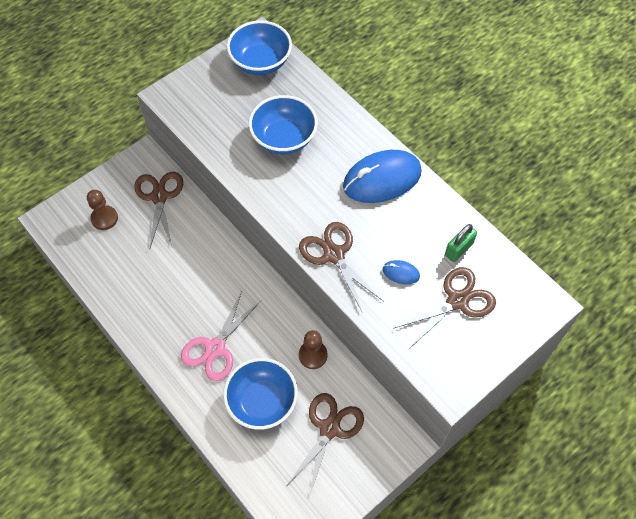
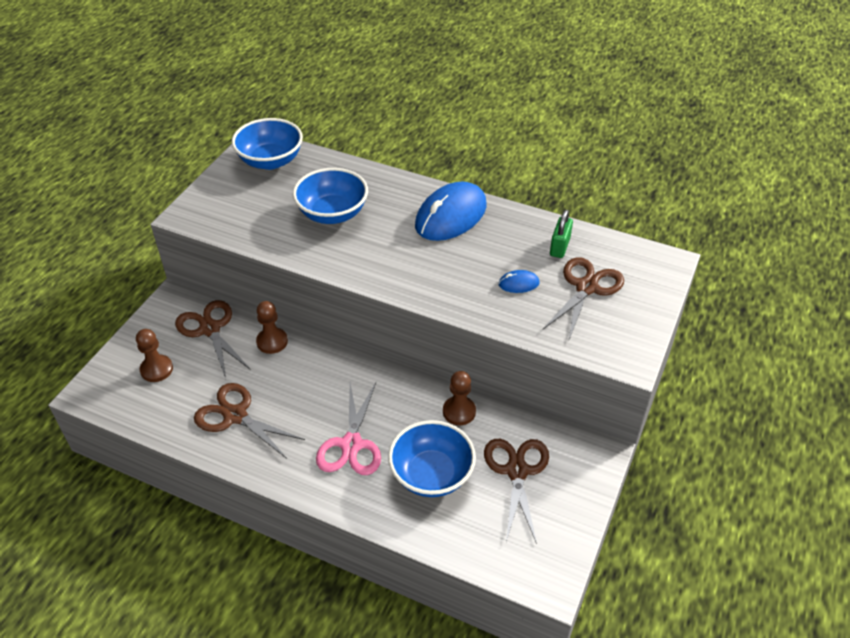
camera: 25 degrees left, 15 degrees down
brown scissors [299,222,384,313] -> brown scissors moved to [194,383,305,459]
none -> brown pawn [256,301,288,354]

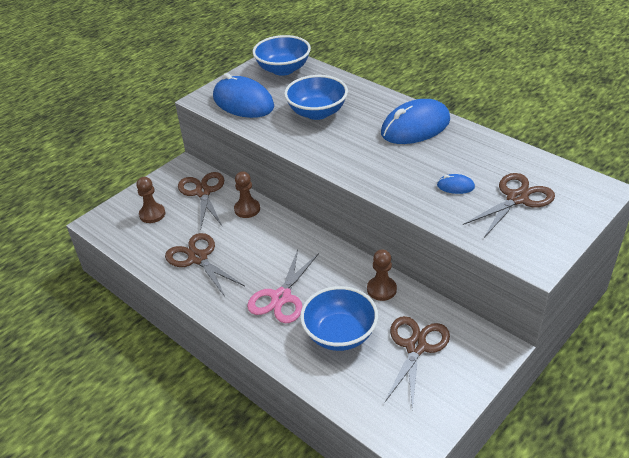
camera: 20 degrees right, 5 degrees down
green padlock [550,210,573,258] -> none
none -> blue mouse [213,73,274,118]

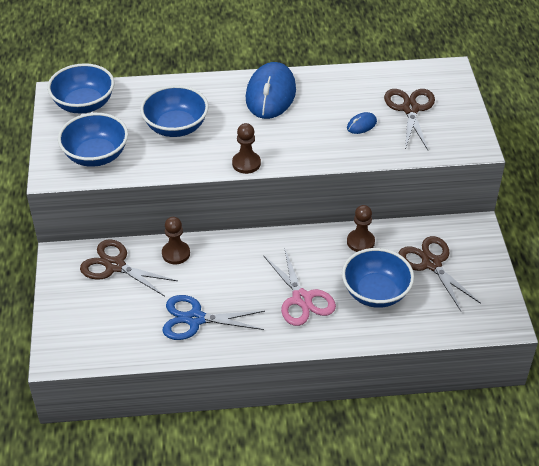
camera: 50 degrees left, 5 degrees up
brown pawn [136,177,165,223] -> brown pawn moved to [232,123,261,174]
brown scissors [165,233,245,297] -> blue scissors [162,295,265,340]
blue mouse [213,73,274,118] -> blue bowl [58,113,128,167]

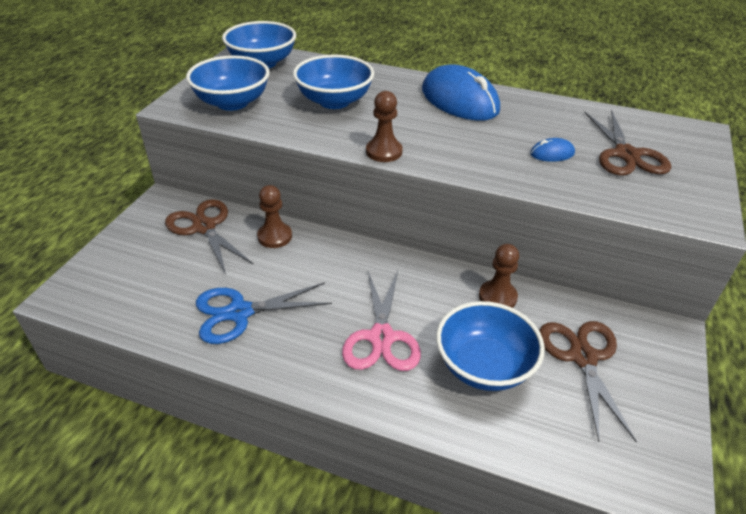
camera: 25 degrees right, 5 degrees down
blue scissors [162,295,265,340] -> blue scissors turned 45 degrees counterclockwise [196,282,332,344]
blue mouse [246,62,296,119] -> blue mouse turned 75 degrees counterclockwise [422,64,500,121]
brown scissors [384,89,435,150] -> brown scissors turned 150 degrees clockwise [584,109,671,175]

